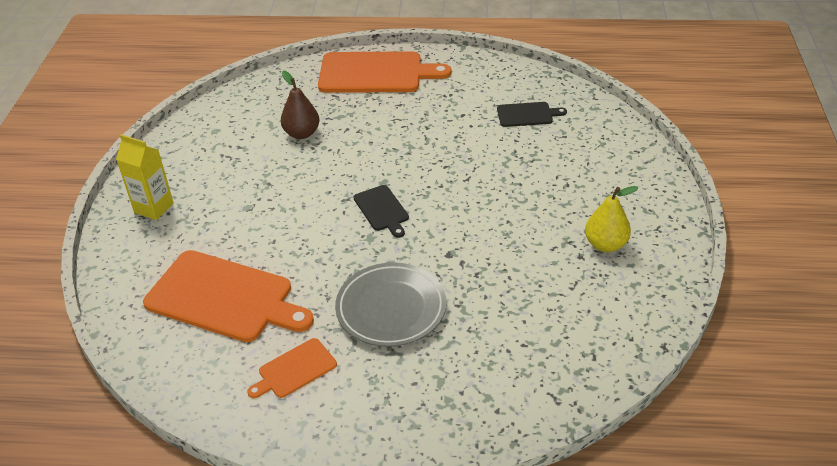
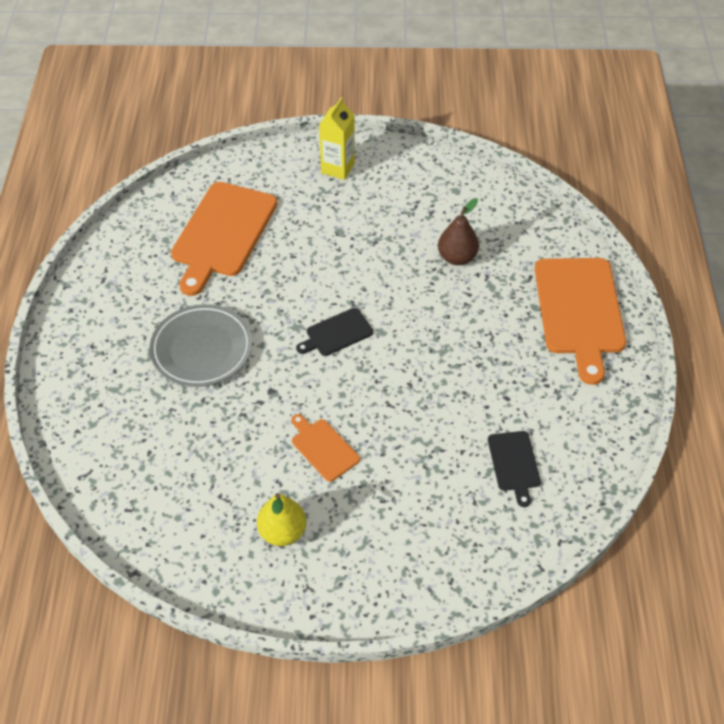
camera: 85 degrees right, 10 degrees up
orange cutting board [247,338,337,398] -> orange cutting board moved to [291,414,360,482]

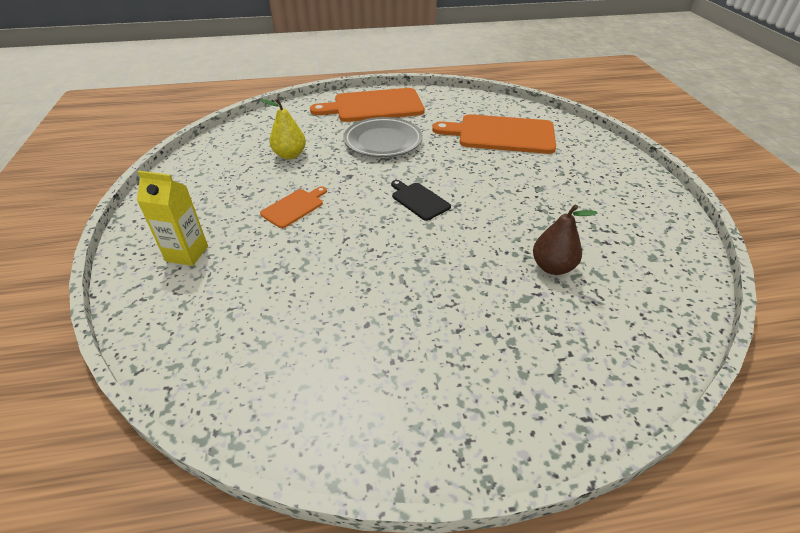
camera: 80 degrees right, 10 degrees down
yellow pear [257,493,306,546] -> yellow pear moved to [261,98,306,159]
yellow carton [319,97,355,180] -> yellow carton moved to [137,171,208,266]
black cutting board [488,431,541,507] -> none
orange cutting board [535,258,626,385] -> orange cutting board moved to [310,88,425,122]

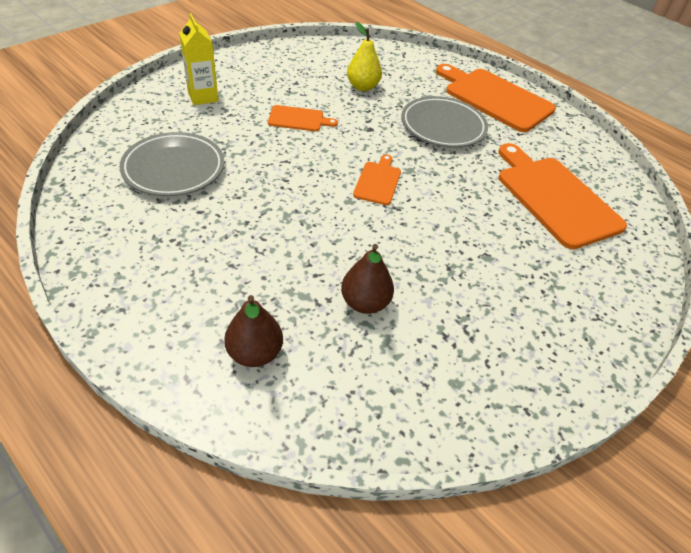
camera: 50 degrees right, 5 degrees up
black cutting board [391,180,451,221] -> orange cutting board [353,154,401,205]
none -> grey plate [119,132,224,196]
none -> brown pear [224,295,283,367]

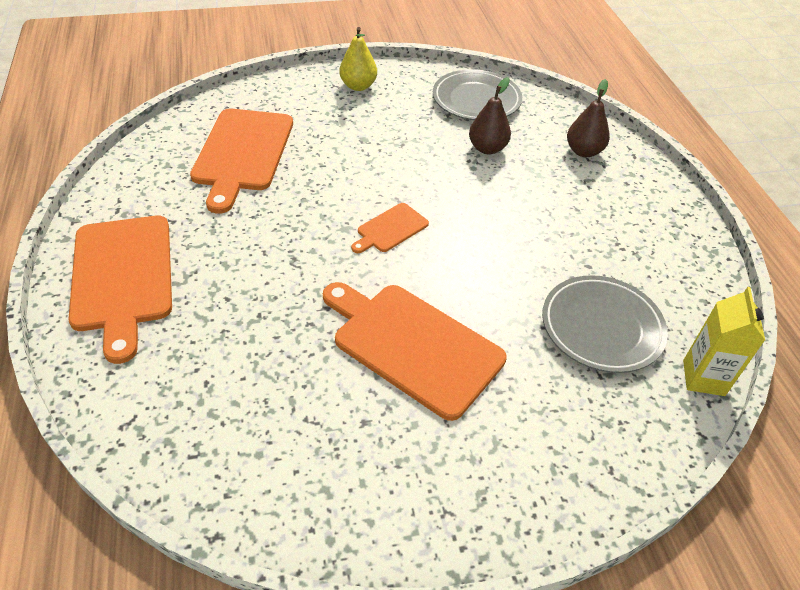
camera: 145 degrees left, 0 degrees up
yellow carton [179,13,218,105] -> yellow carton moved to [683,287,765,396]
orange cutting board [268,105,338,131] -> orange cutting board [323,282,507,421], size x2.04
yellow pear [347,22,382,91] -> yellow pear moved to [339,27,377,91]
grey plate [401,96,488,147] -> grey plate moved to [433,69,522,120]

